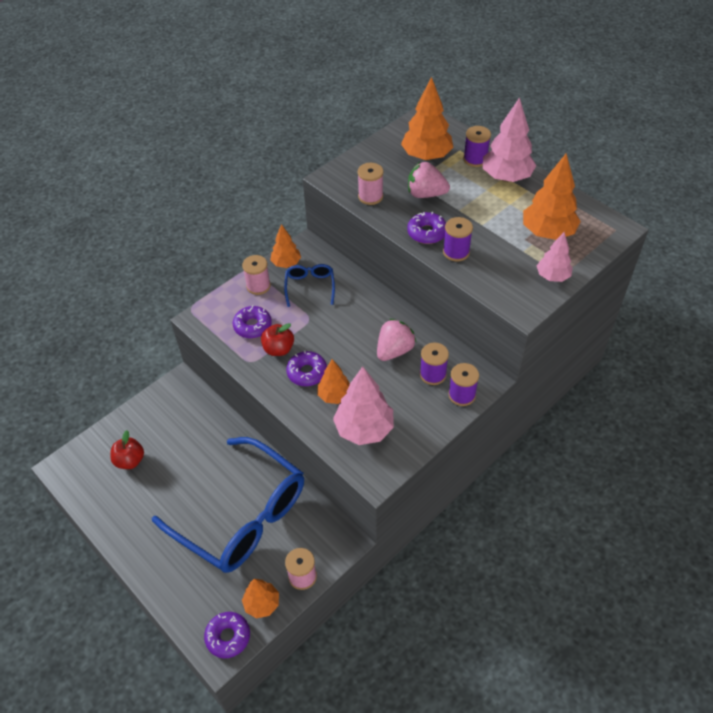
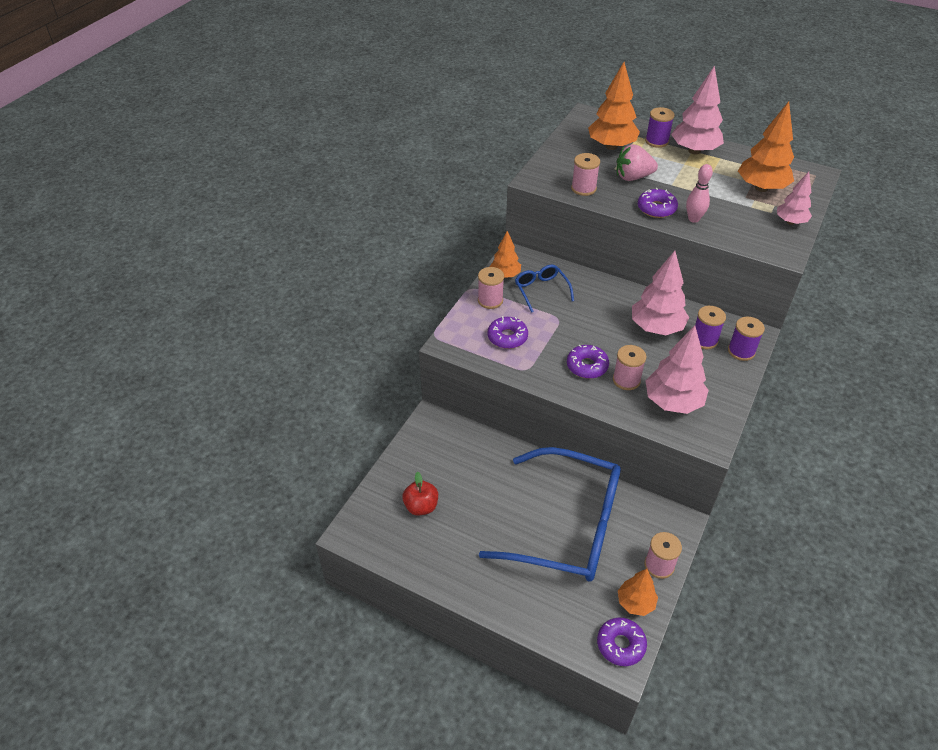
camera: 20 degrees left, 5 degrees down
red apple [261,323,294,356] -> none
orange tree [318,359,350,404] -> pink spool [613,345,647,390]
pink strawberry [377,319,416,361] -> pink tree [632,251,689,335]
purple spool [443,217,473,261] -> pink bowling pin [686,164,713,223]

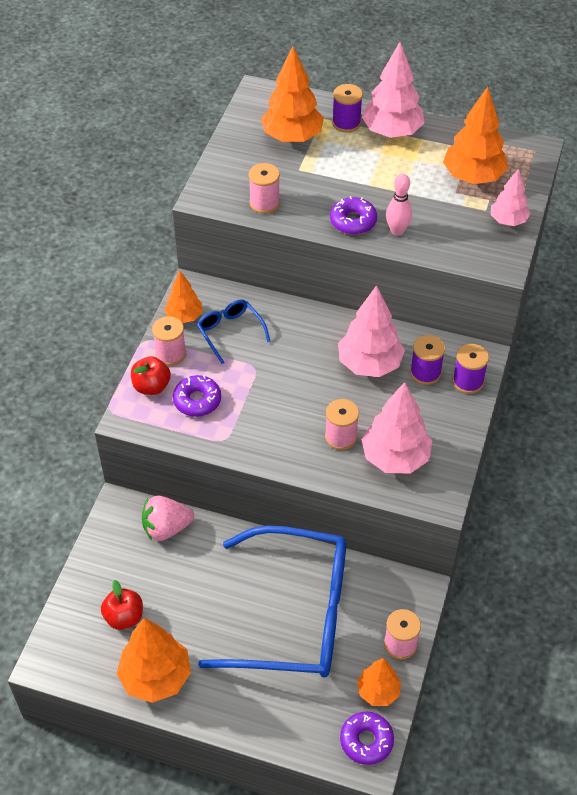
camera: 10 degrees left, 5 degrees up
purple donut [567,345,609,379] -> none
pink strawberry [617,144,658,181] -> pink strawberry moved to [142,496,194,541]
none -> orange tree [117,618,191,703]
none -> red apple [131,356,171,395]

